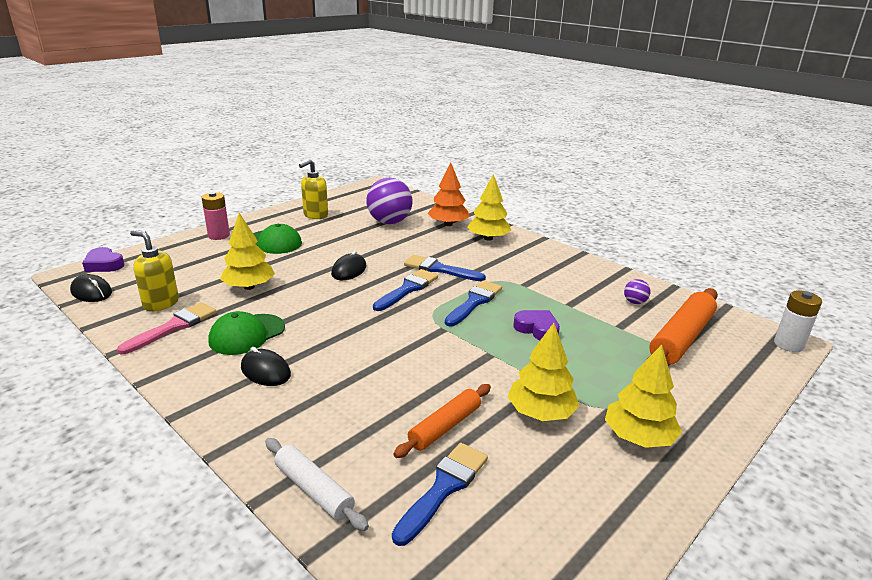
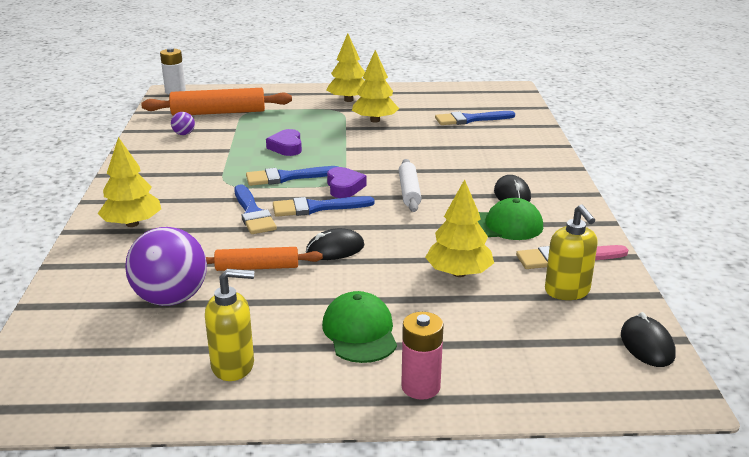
camera: 135 degrees left, 0 degrees up
purple heart [82,247,124,272] -> purple heart moved to [327,167,367,198]
white rolling pin [265,438,369,531] -> white rolling pin moved to [399,159,422,212]
orange rolling pin [393,384,491,458] -> orange rolling pin moved to [206,247,323,271]
orange tree [427,163,470,226] -> none

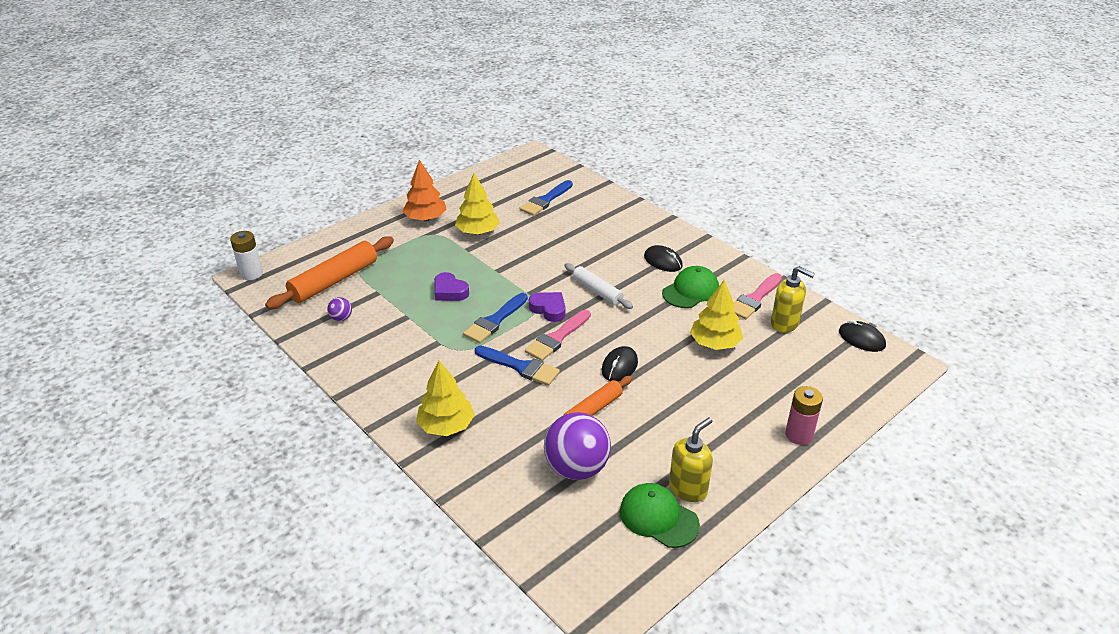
camera: 40 degrees left, 10 degrees up
blue brush [273,196,375,217] -> pink brush [525,310,591,361]
green cap [322,291,397,363] -> green cap moved to [620,483,700,548]
yellow tree [327,33,365,102] -> orange tree [403,160,447,221]

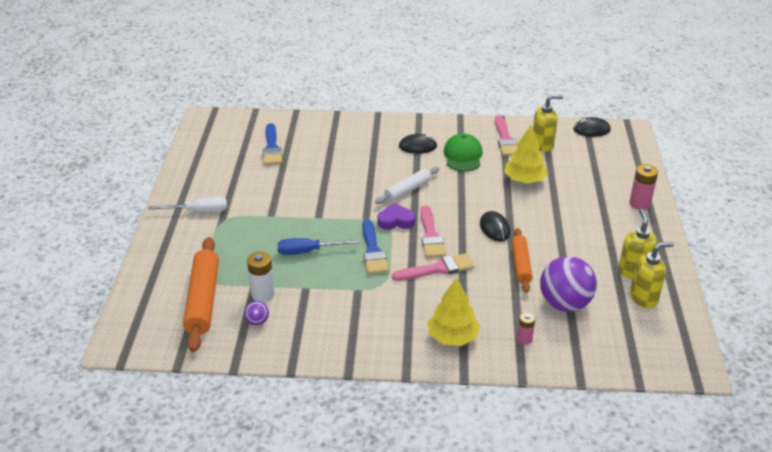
camera: 45 degrees left, 0 degrees up
white battery [230,231,263,280] -> white battery moved to [247,251,275,302]
orange tree [403,160,447,221] -> white screwdriver [148,197,227,212]
purple heart [434,272,469,301] -> blue screwdriver [277,238,359,255]
yellow tree [455,173,500,235] -> none
blue brush [475,346,560,386] -> pink brush [392,253,474,281]
white rolling pin [564,263,633,309] -> white rolling pin turned 45 degrees counterclockwise [375,167,440,204]
green cap [620,483,700,548] -> yellow soap dispenser [630,242,674,308]
none -> pink battery [517,312,535,345]

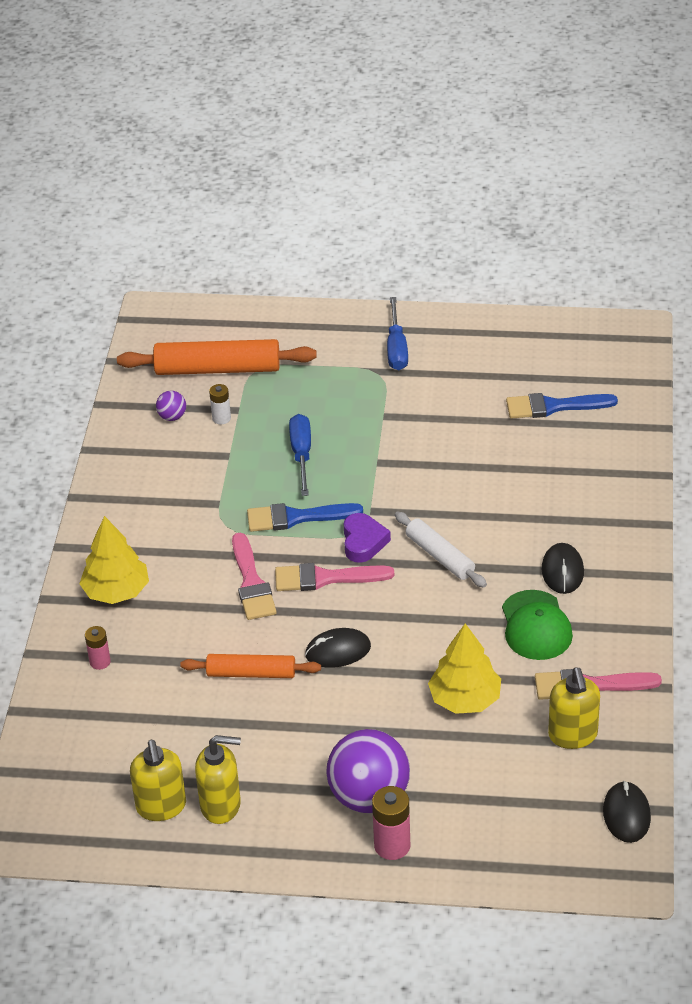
camera: 95 degrees right, 5 degrees up
white screwdriver [148,197,227,212] -> blue screwdriver [387,297,408,370]
white battery [247,251,275,302] -> white battery [209,384,231,425], size x0.63
green cap [443,133,483,172] -> green cap turned 75 degrees clockwise [502,590,573,660]
purple ball [540,256,597,312] -> purple ball moved to [326,729,410,813]

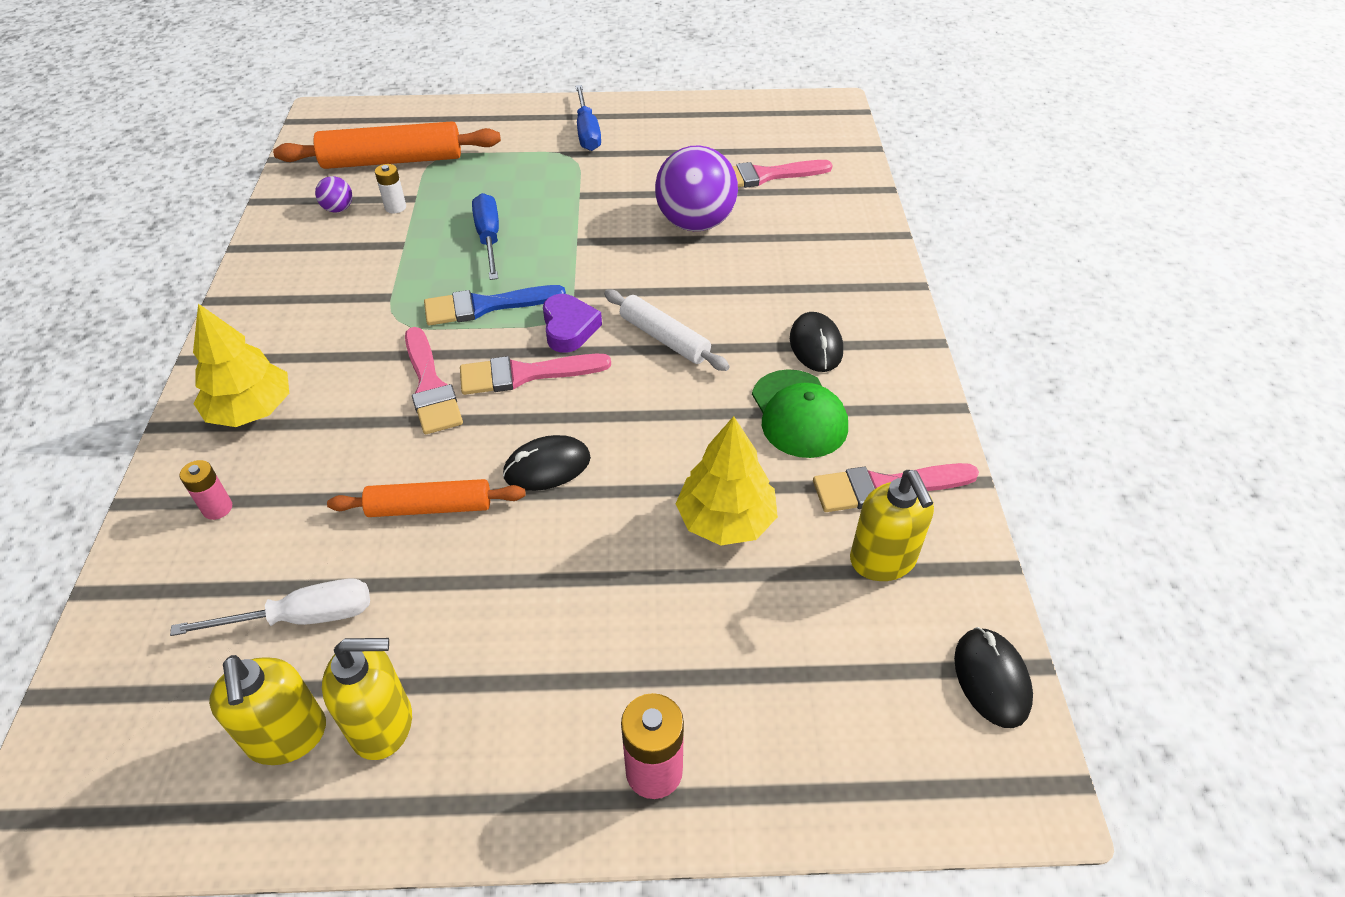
camera: 10 degrees left, 5 degrees up
purple ball [326,729,410,813] -> purple ball moved to [655,145,738,231]
blue brush [506,393,618,419] -> pink brush [732,160,832,188]
none -> white screwdriver [170,579,370,636]

